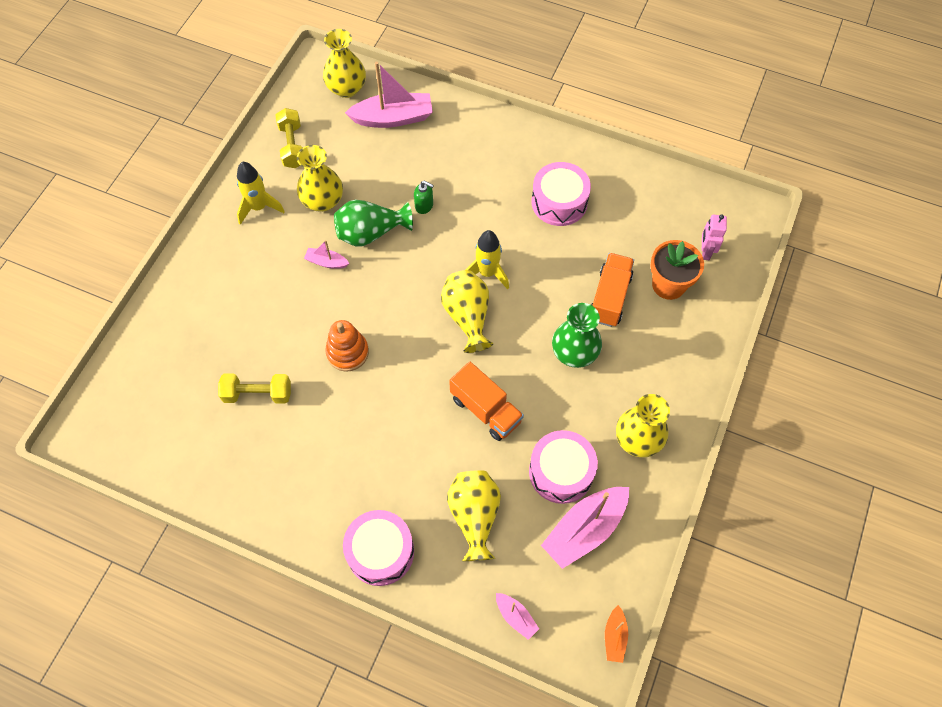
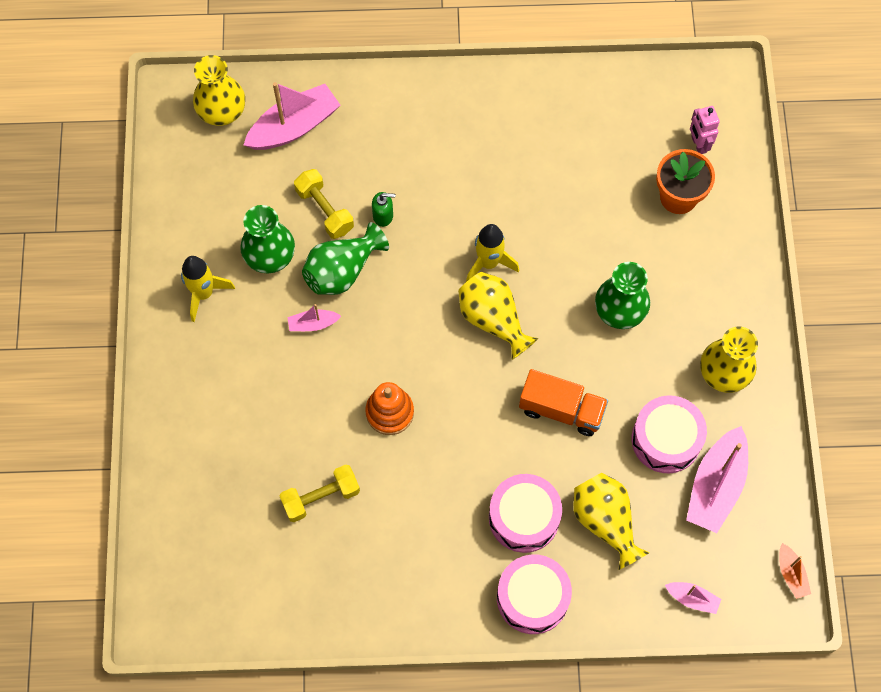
camera: 25 degrees left, 5 degrees up
yellow dumbbell [275,108,303,168] -> yellow dumbbell moved to [294,169,354,239]
yellow vase [297,145,343,212] -> green vase [240,205,295,274]
pink drum [531,162,591,226] -> pink drum moved to [489,474,562,553]
orange truck [591,253,634,327] -> none

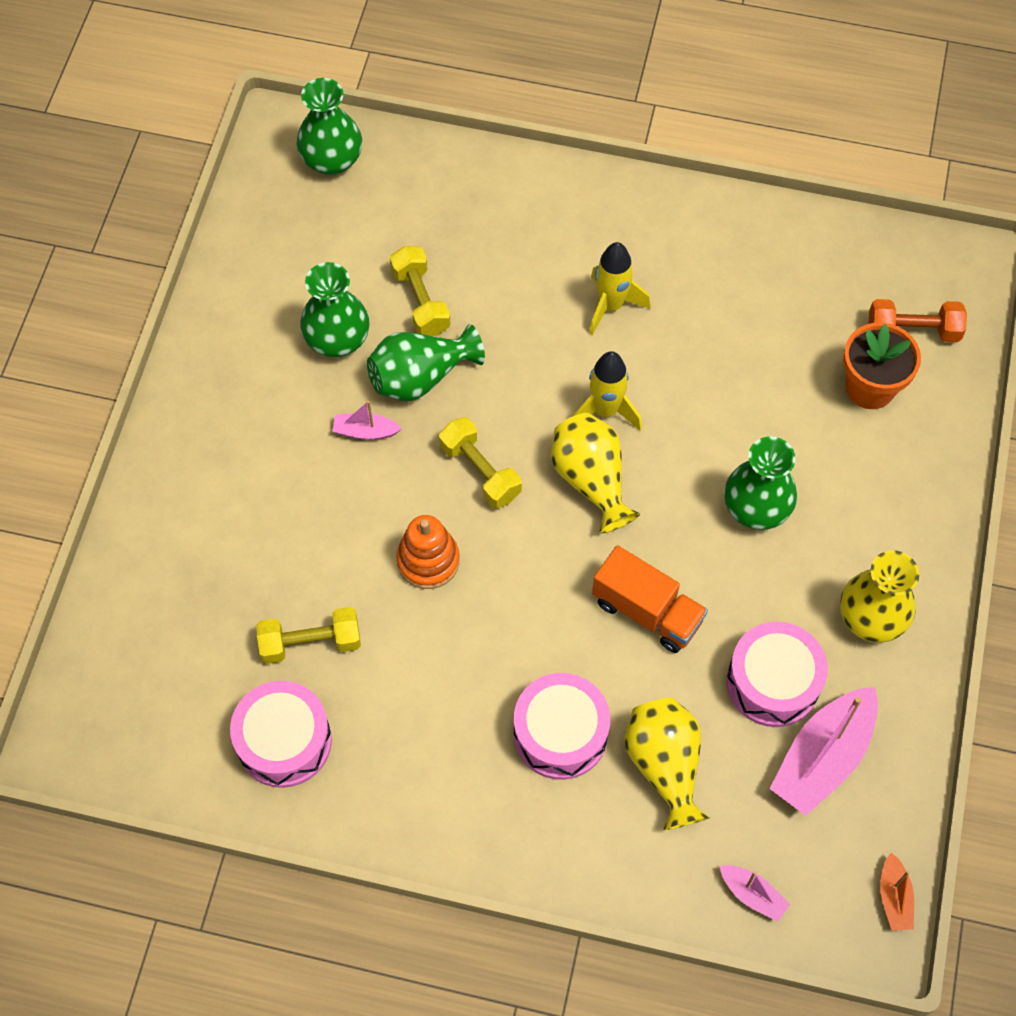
camera: 15 degrees right, 5 degrees down
yellow rocket [181,256,235,322] -> yellow rocket moved to [589,242,650,335]
yellow vase [193,55,245,126] -> green vase [297,78,362,175]
pink boat [244,82,340,150] -> none
green soap dispenser [372,192,395,227] -> none
pink drum [497,554,572,634] -> pink drum moved to [230,681,332,788]
pink robot [690,106,720,154] -> orange dumbbell [869,299,967,342]
none -> yellow dumbbell [439,417,522,509]

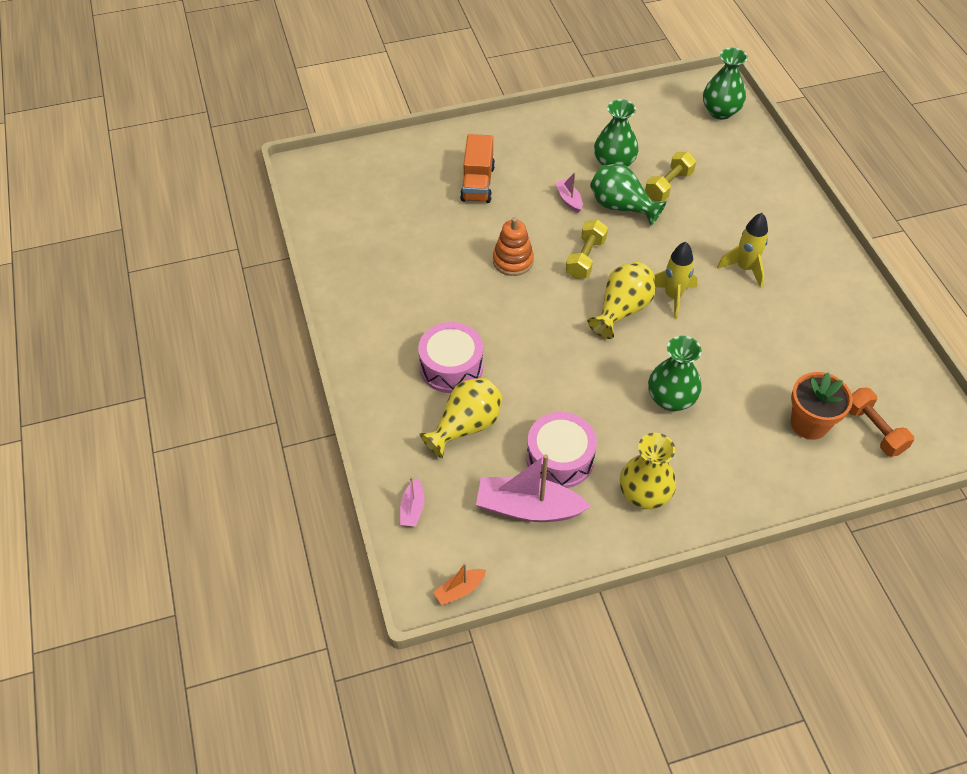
camera: 60 degrees right, 10 degrees down
pink drum [230,681,332,788] -> none
yellow dumbbell [256,607,361,664] -> none
orange truck [592,545,708,653] -> orange truck moved to [460,134,495,203]

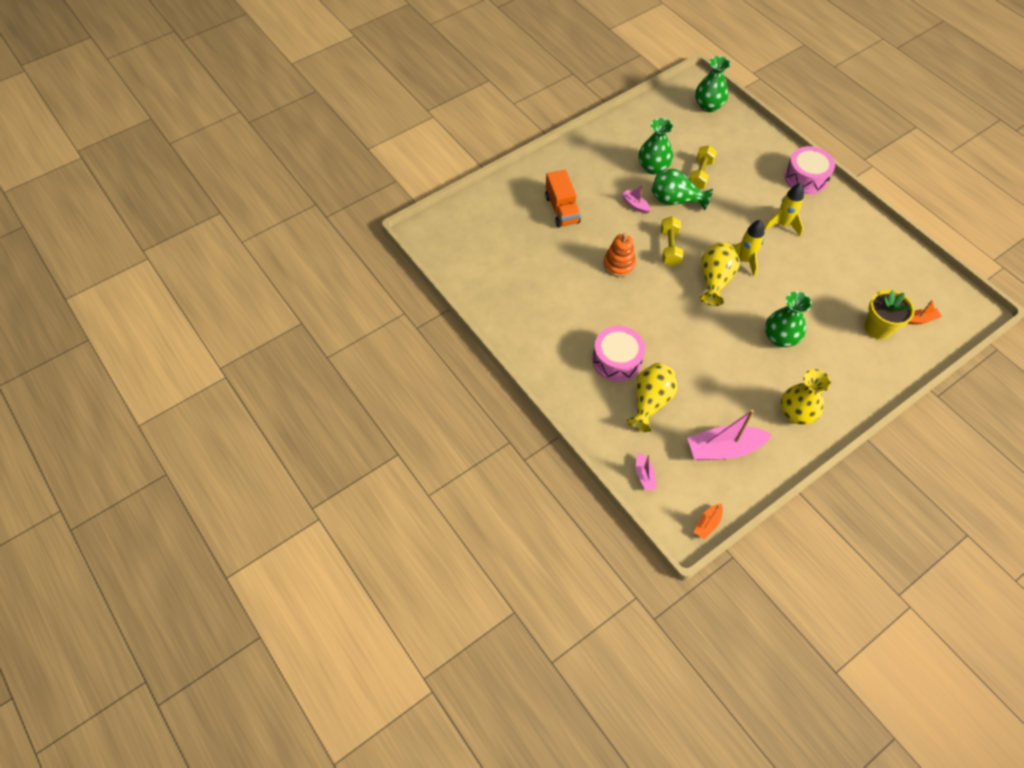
camera: 20 degrees left, 5 degrees up
pink drum [526,412,597,488] -> pink drum moved to [785,146,835,194]
orange flower pot [791,372,853,440] -> yellow flower pot [865,290,915,339]
orange dumbbell [849,388,914,457] -> orange boat [908,300,942,324]

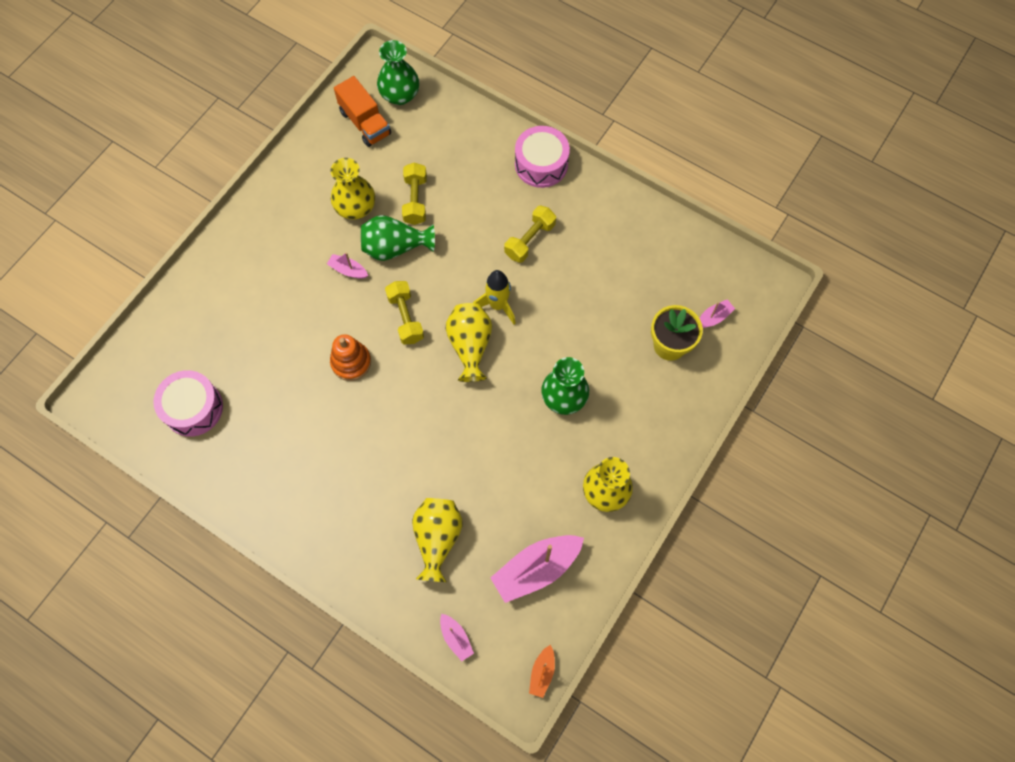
camera: 20 degrees left, 10 degrees up
orange truck [545,170,581,228] -> orange truck moved to [334,76,391,147]
pink drum [592,326,645,382] -> pink drum moved to [153,370,223,437]
green vase [638,118,673,174] -> yellow vase [331,158,375,220]
yellow rocket [764,183,804,236] -> yellow dumbbell [504,206,556,263]
orange boat [908,300,942,324] -> pink boat [699,299,735,328]

